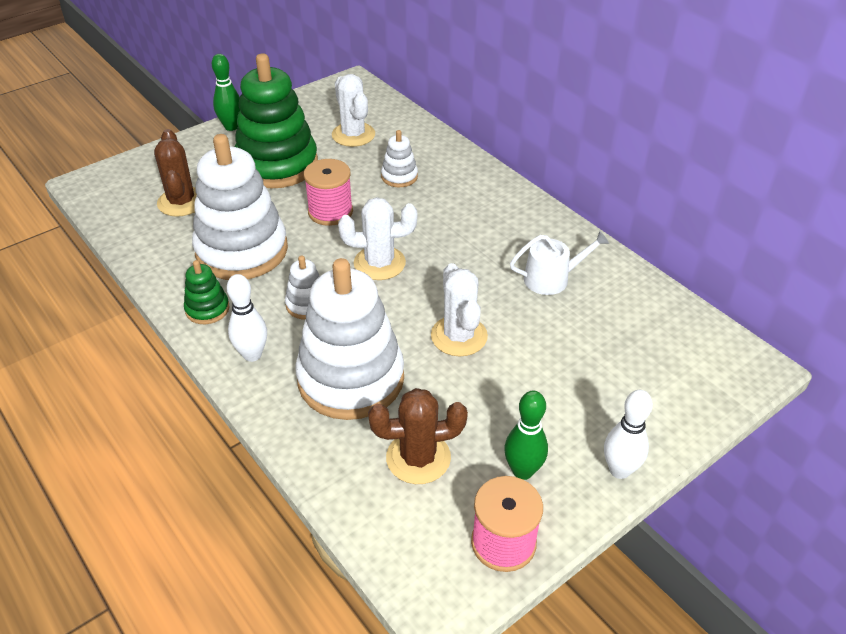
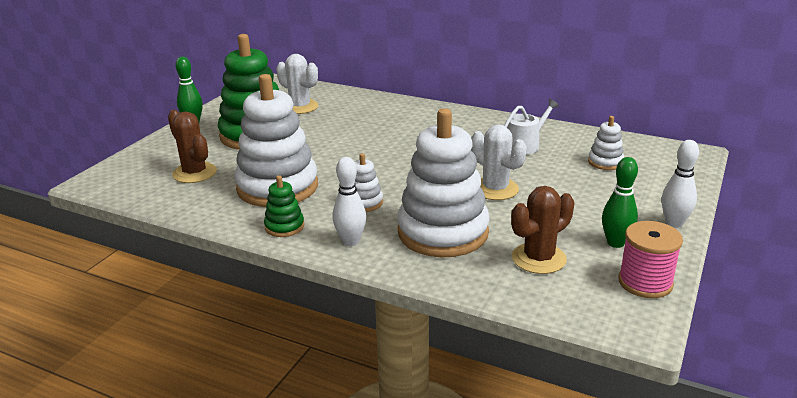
camera: 25 degrees left, 15 degrees down
pink spool [304,159,353,226] -> none
white cactus [338,197,417,280] -> none
white stacking toy [381,130,418,187] -> white stacking toy moved to [588,116,624,170]

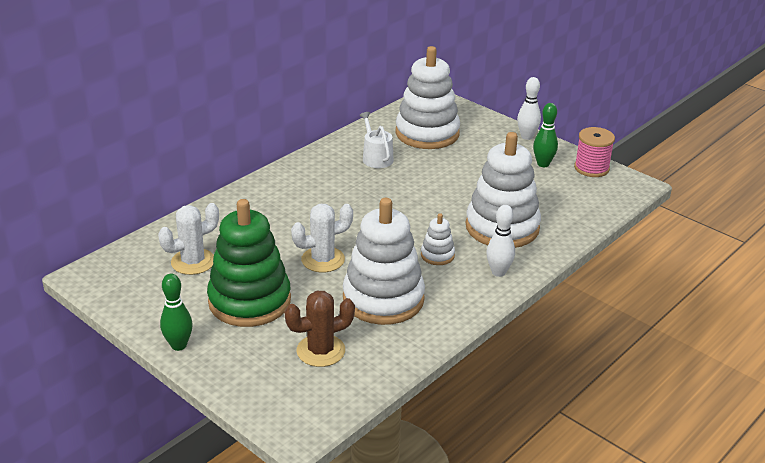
camera: 75 degrees left, 5 degrees up
green stacking toy [264,175,304,237] -> none
white cactus [471,124,527,200] -> white cactus moved to [291,204,353,272]
brown cactus [511,186,574,274] -> none
white stacking toy [588,116,624,170] -> white stacking toy [395,46,460,149], size x2.26

